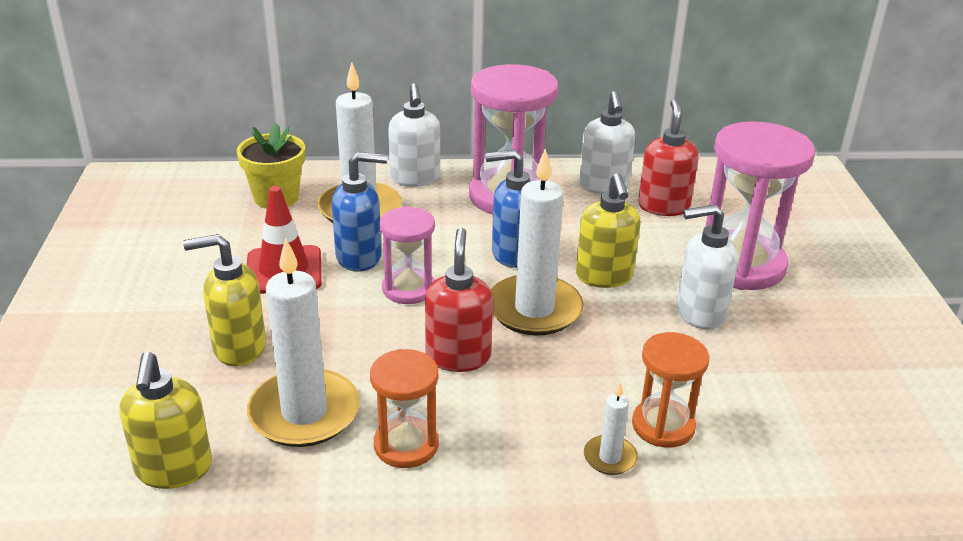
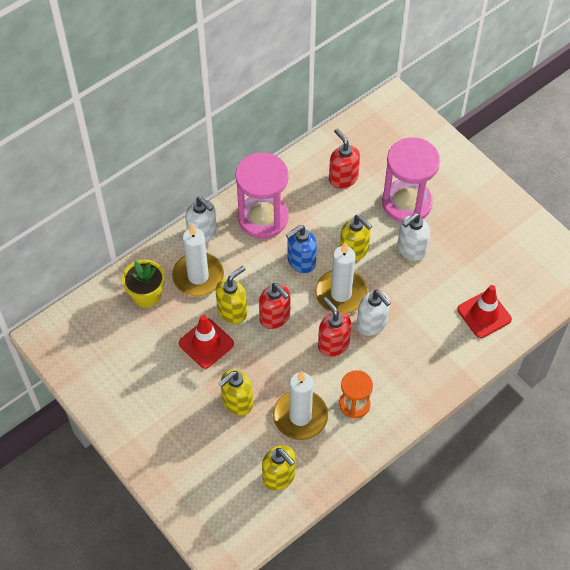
camera: 35 degrees left, 25 degrees up
blue soap dispenser [332,152,387,272] -> yellow soap dispenser [216,266,247,324]
pink hourglass [379,206,435,304] -> red soap dispenser [259,283,290,329]
white soap dispenser [579,91,635,194] -> white soap dispenser moved to [357,290,391,336]
white candle [584,382,638,475] -> none
orange hourglass [632,332,709,448] -> none
none -> red traffic cone [457,285,512,338]

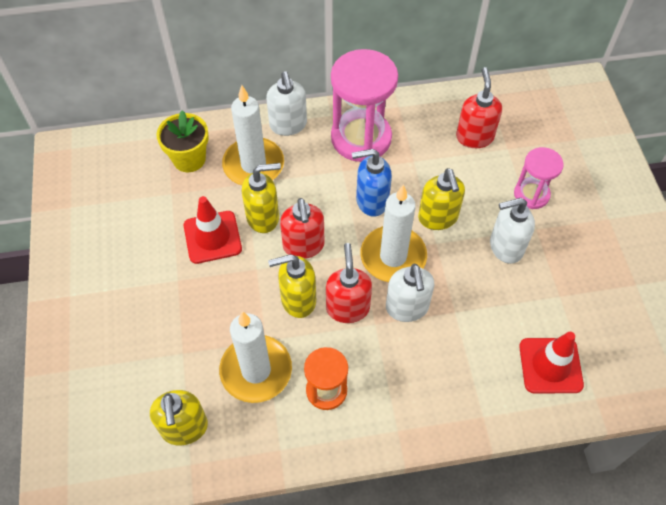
camera: 30 degrees right, 0 degrees up
yellow soap dispenser [218,370,253,416] -> yellow soap dispenser moved to [268,254,316,318]
pink hourglass [382,137,440,222] -> pink hourglass [514,147,564,209], size x0.56

